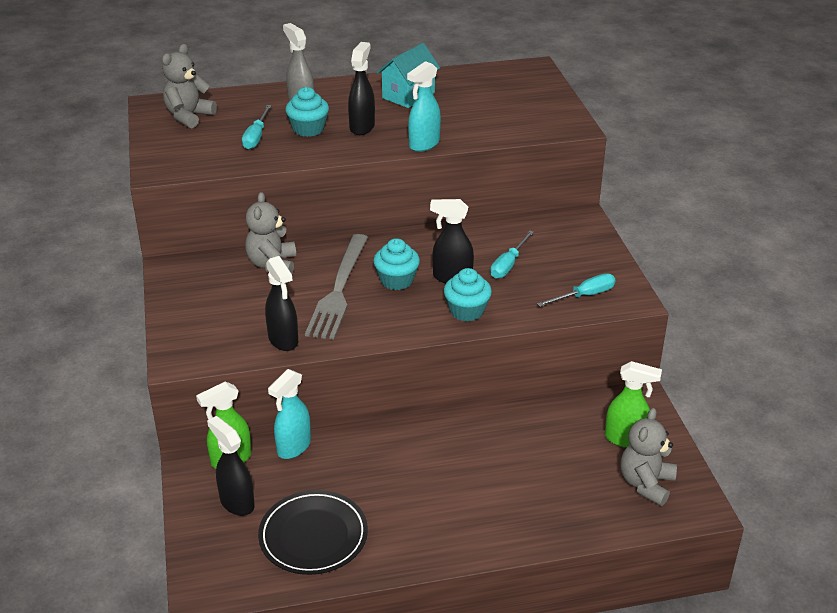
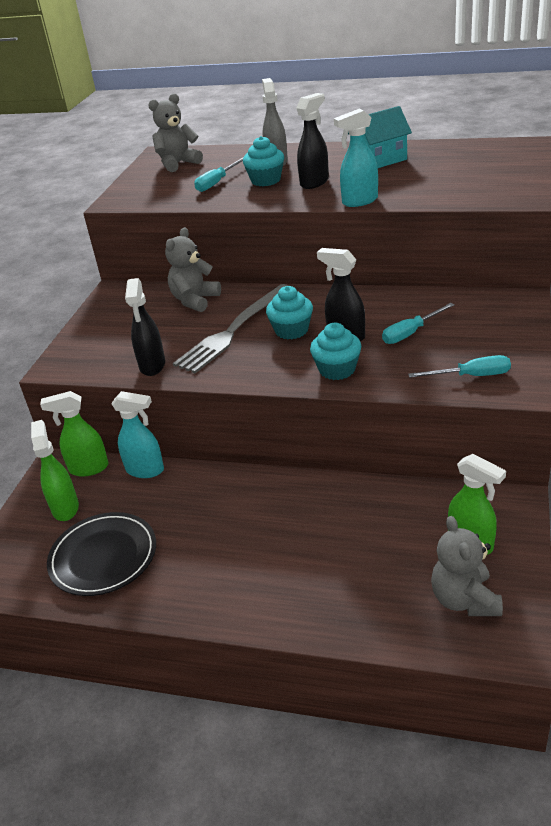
camera: 30 degrees right, 0 degrees up
black spray bottle [207,416,255,516] -> green spray bottle [31,420,79,521]
turquoise spray bottle [268,369,311,459] -> turquoise spray bottle turned 135 degrees counterclockwise [111,391,164,478]
grey teddy bear [620,408,677,506] -> grey teddy bear turned 60 degrees counterclockwise [431,516,503,616]

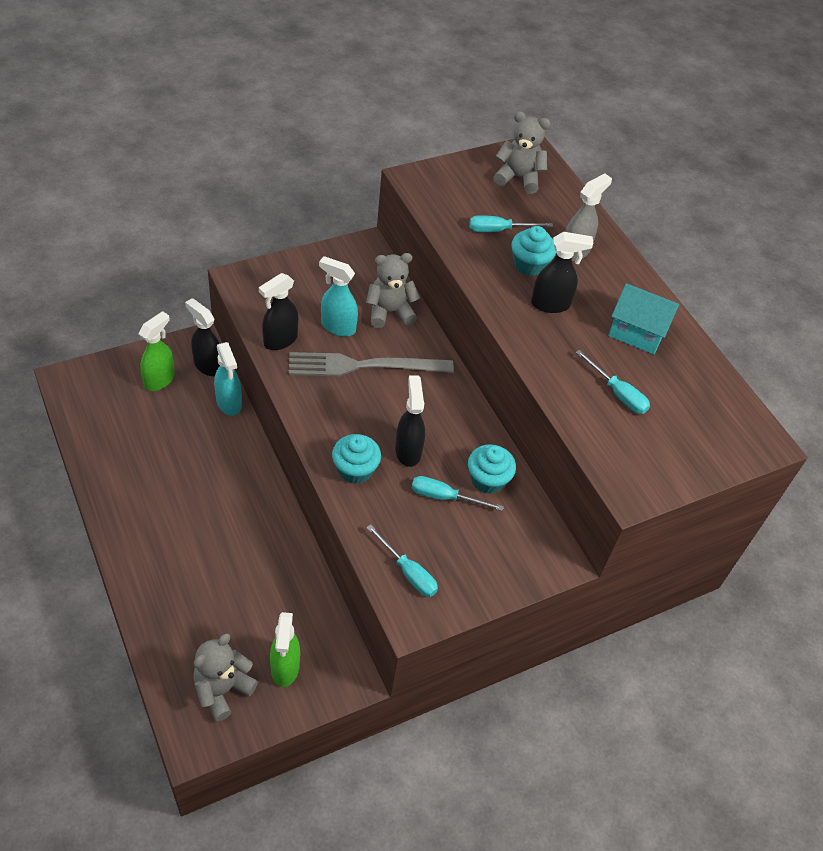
camera: 40 degrees right, 15 degrees up
green spray bottle [40,391,109,476] -> black spray bottle [185,298,220,376]
black plate [47,512,156,596] -> none
turquoise cupcake [266,286,313,340] -> turquoise cupcake moved to [468,444,516,494]
turquoise spray bottle [334,109,378,207] -> turquoise spray bottle moved to [319,256,358,337]
none -> turquoise screwdriver [576,350,650,414]

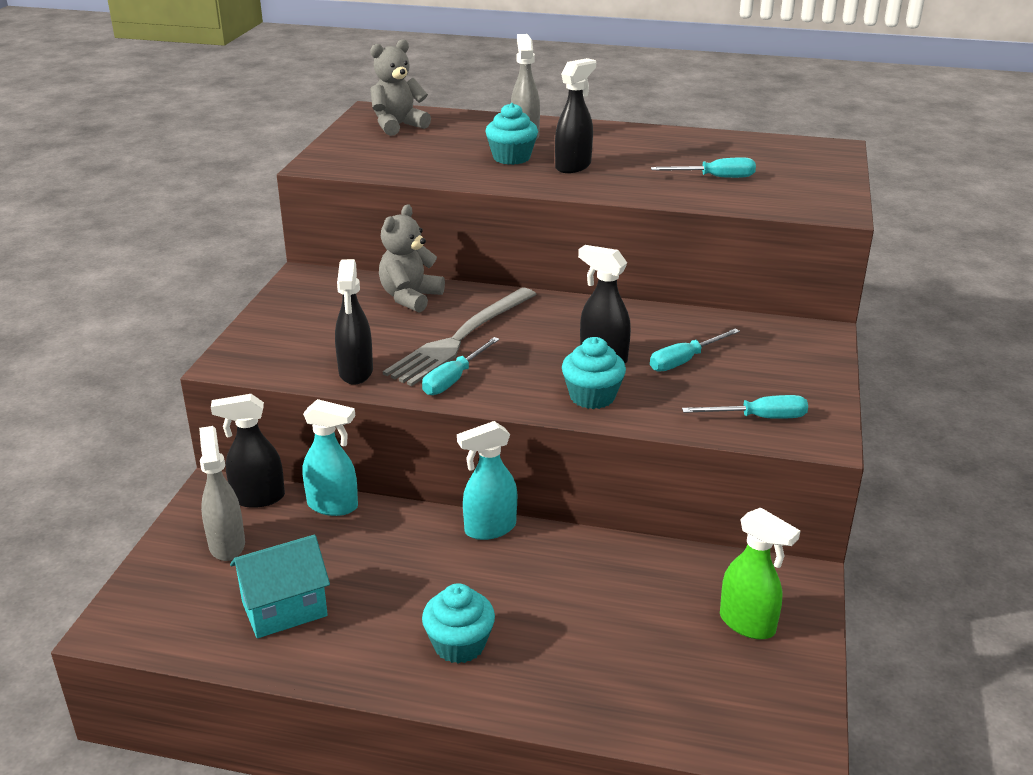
camera: 45 degrees left, 20 degrees down
green spray bottle [139,311,175,391] -> grey spray bottle [199,426,245,561]
grey teddy bear [193,634,258,722] -> none
turquoise spray bottle [319,256,358,337] -> turquoise spray bottle moved to [457,421,517,540]
turquoise cupcake [468,444,516,494] -> turquoise cupcake moved to [422,583,495,664]
turquoise screwdriver [469,215,553,232] -> turquoise screwdriver moved to [422,337,500,395]
turquoise house [608,283,679,354] -> turquoise house moved to [230,535,330,638]

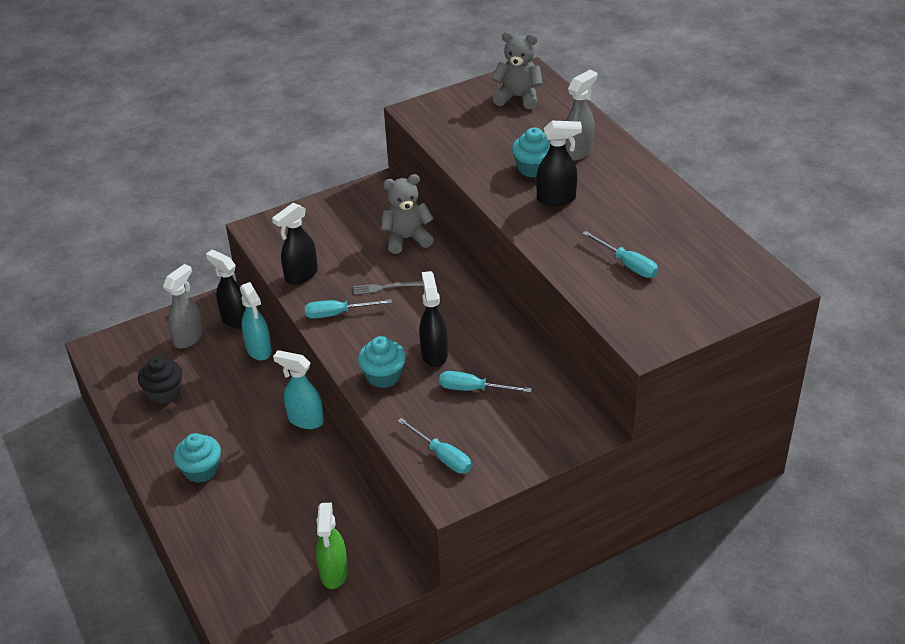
camera: 50 degrees right, 10 degrees up
turquoise house [230,535,330,638] -> black cupcake [138,356,182,404]
grey fork [383,288,537,386] -> grey fork [353,281,423,295], size x0.43

